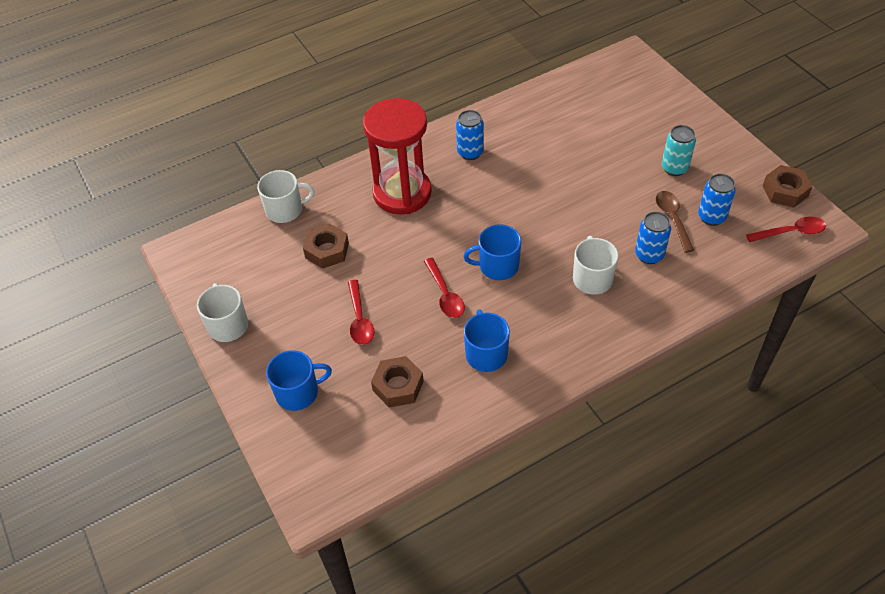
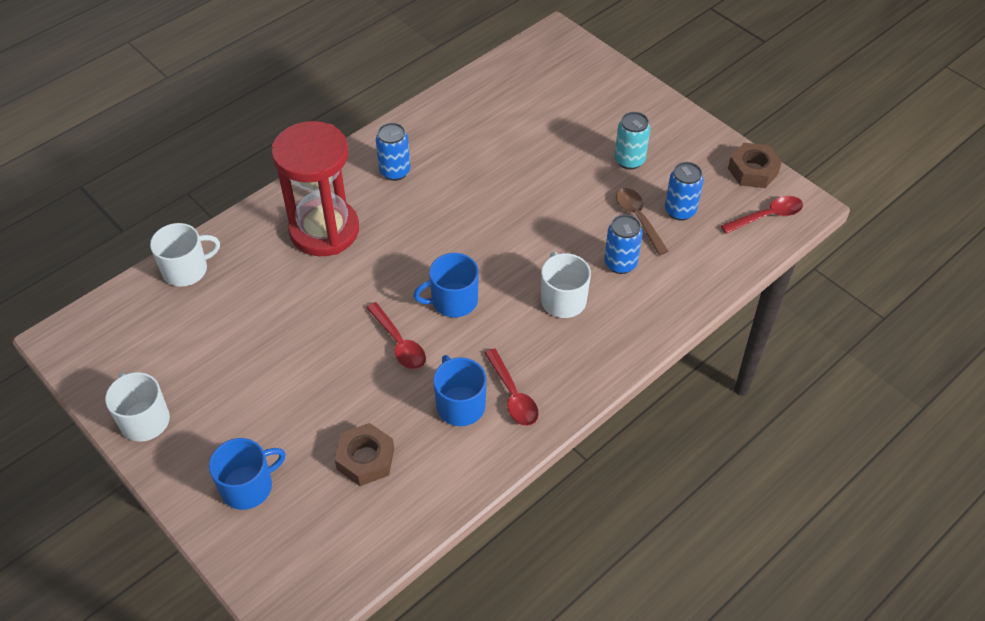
camera: 15 degrees left, 0 degrees up
brown nut [303,223,349,269] -> none
red spoon [348,280,374,345] -> red spoon moved to [485,348,539,426]

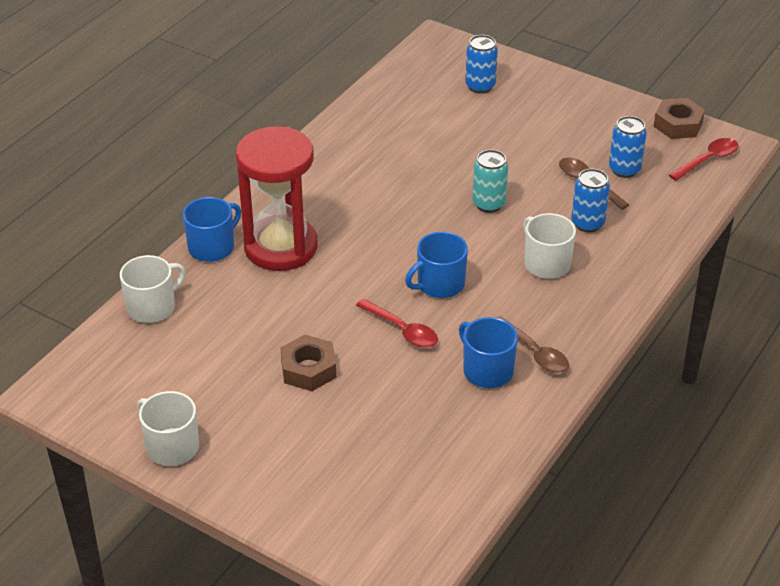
camera: 15 degrees left, 10 degrees down
blue mug [209,438,286,510] -> blue mug moved to [183,197,241,262]
brown nut [335,423,394,486] -> brown nut moved to [280,335,336,391]
blue can [376,123,411,181] -> blue can moved to [465,35,498,94]
red spoon [485,348,539,426] -> brown spoon [496,316,569,373]
turquoise can [615,112,650,170] -> turquoise can moved to [472,150,508,213]

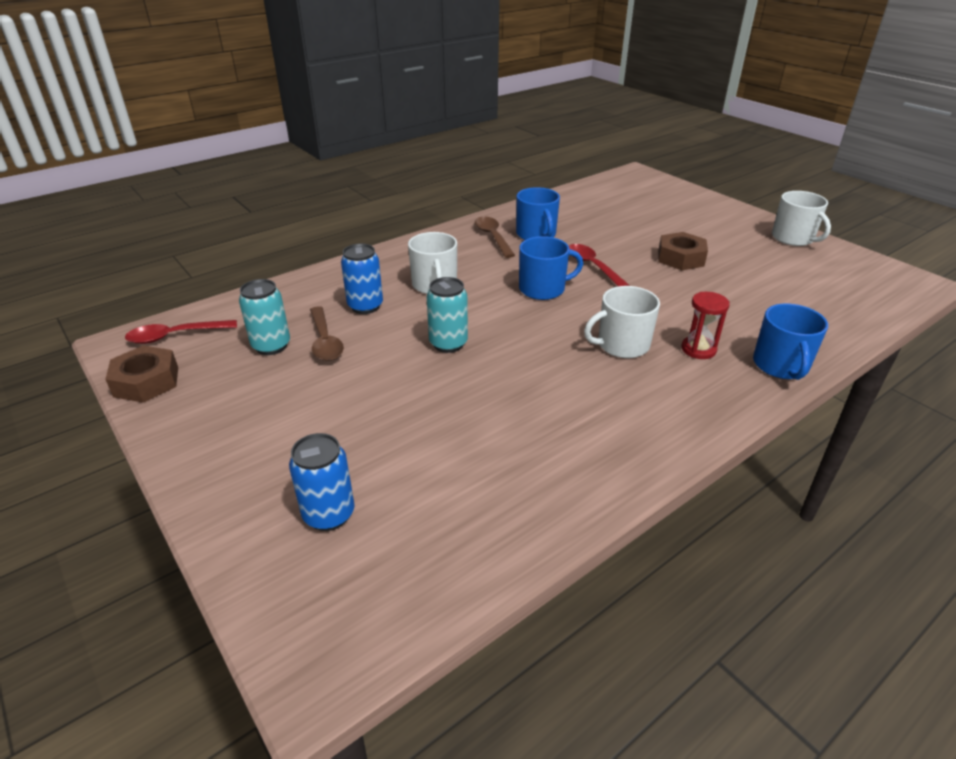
camera: 160 degrees left, 5 degrees down
white mug [120,255,185,323] -> white mug moved to [584,286,660,358]
blue mug [183,197,241,262] -> blue mug turned 60 degrees counterclockwise [753,303,828,380]
red hourglass [236,126,318,271] -> red hourglass [681,292,730,359], size x0.41
blue can [609,116,647,178] -> turquoise can [239,279,290,355]

